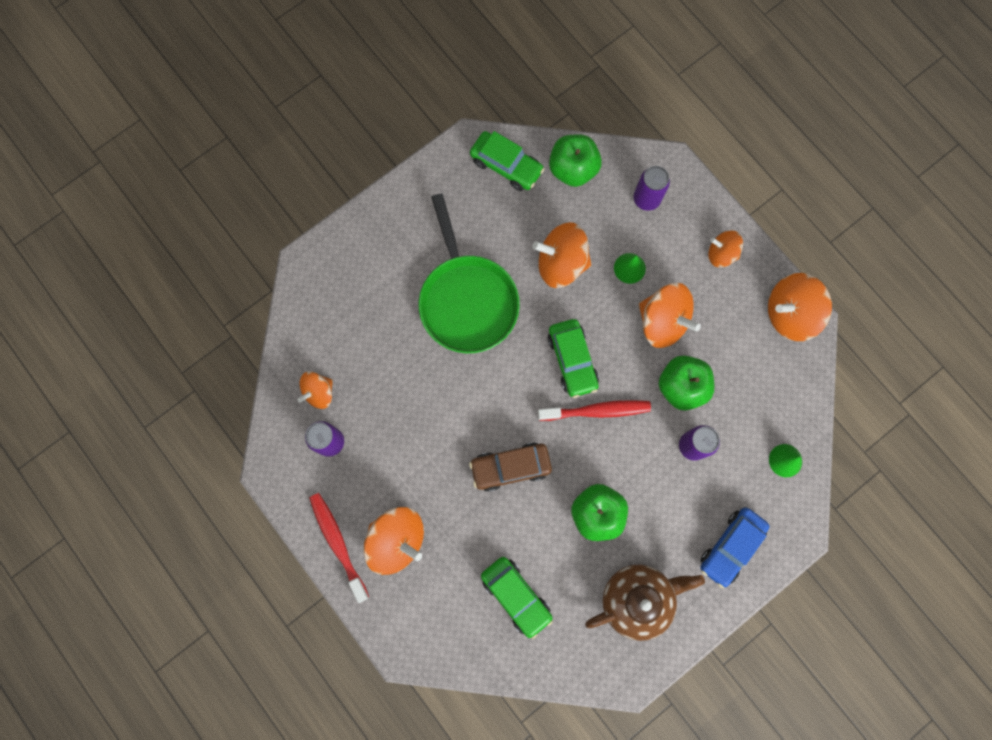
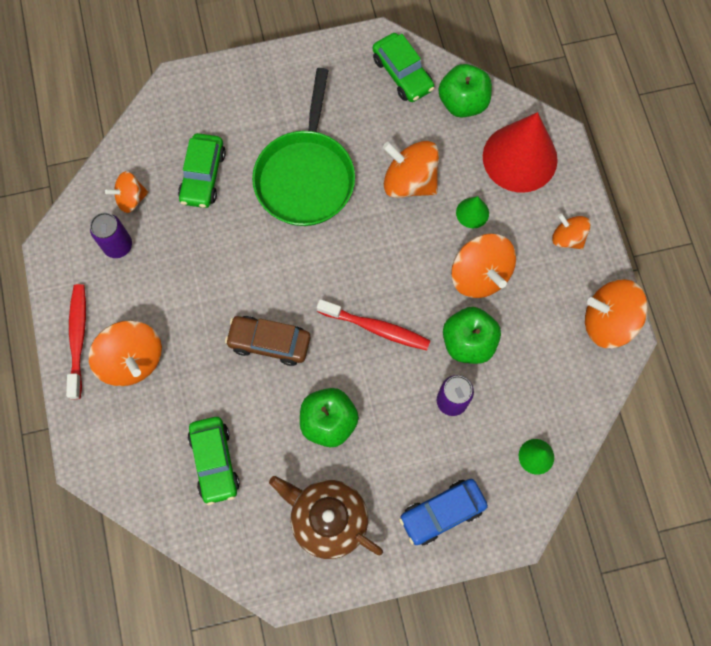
camera: 25 degrees right, 5 degrees down
green car [548,319,599,398] -> green car moved to [178,133,226,208]
brown teapot [585,564,705,641] -> brown teapot turned 150 degrees counterclockwise [269,476,383,559]
purple can [634,166,670,211] -> red cone [483,112,558,193]

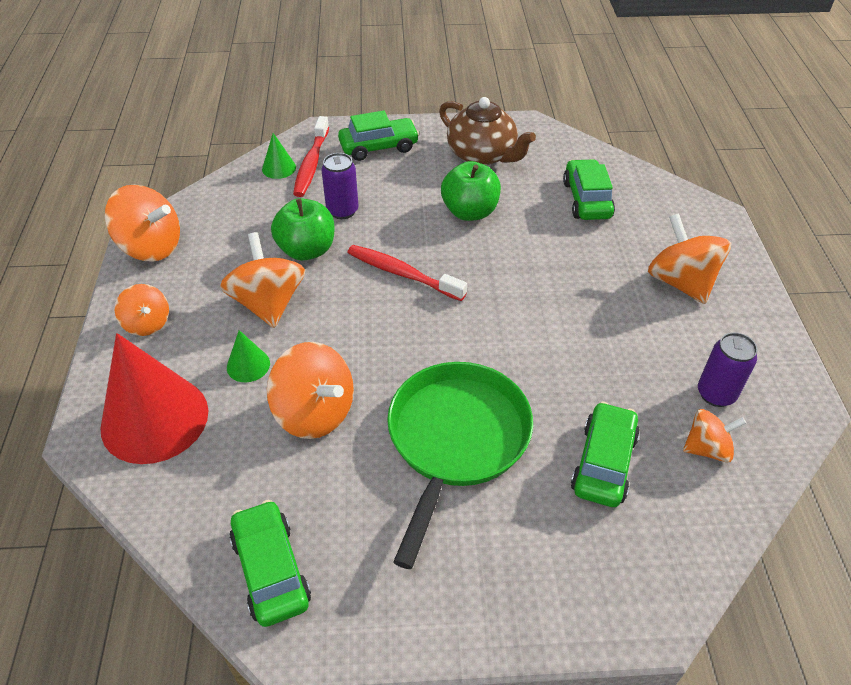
camera: 170 degrees left, 25 degrees down
red toothbrush [66,284,86,399] -> red toothbrush moved to [293,116,329,197]
brown car [225,316,310,366] -> none
blue car [399,479,488,545] -> green car [338,111,420,161]
green apple [438,64,492,118] -> none

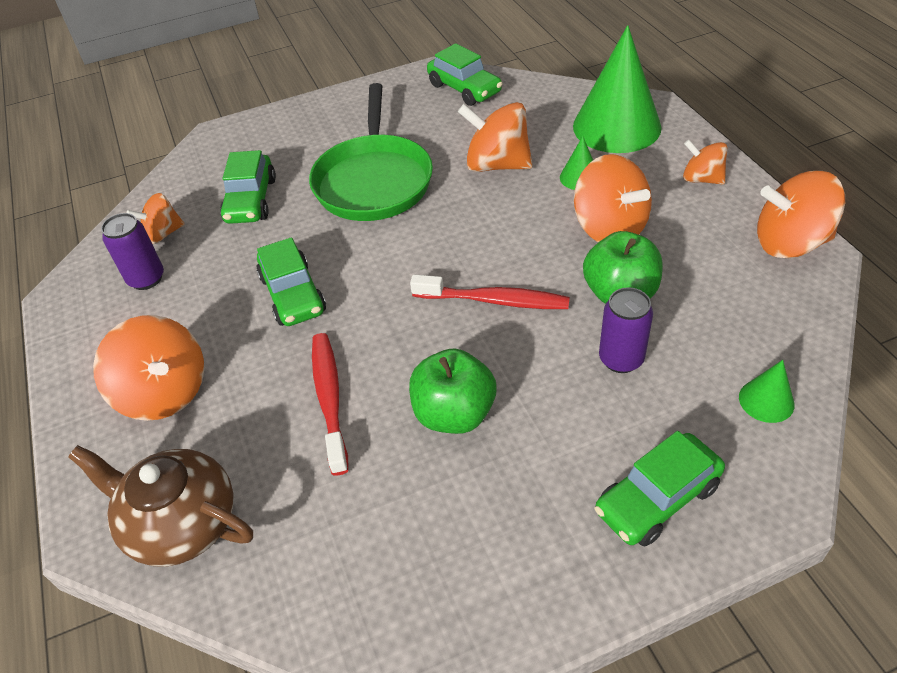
camera: 165 degrees right, 0 degrees up
red cone [101,333,208,464] -> green cone [573,25,662,153]
red toothbrush [293,116,329,197] -> red toothbrush moved to [312,333,349,475]
brown teapot [439,97,536,165] -> brown teapot moved to [68,445,253,567]
green car [563,159,615,220] -> green car moved to [256,237,326,326]

